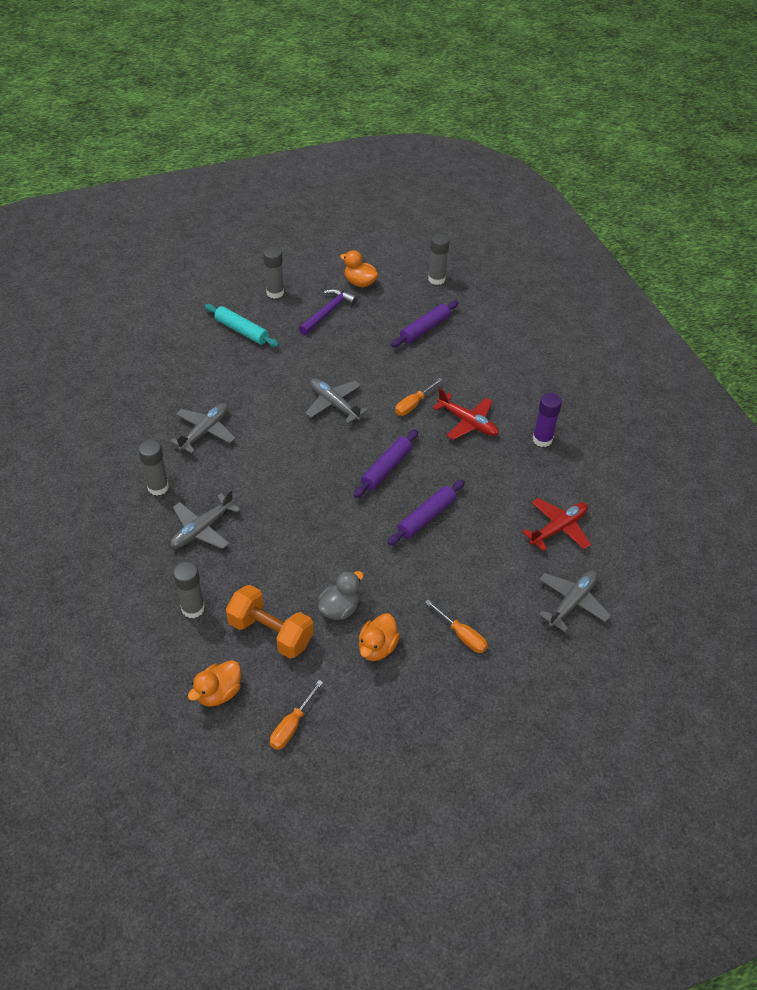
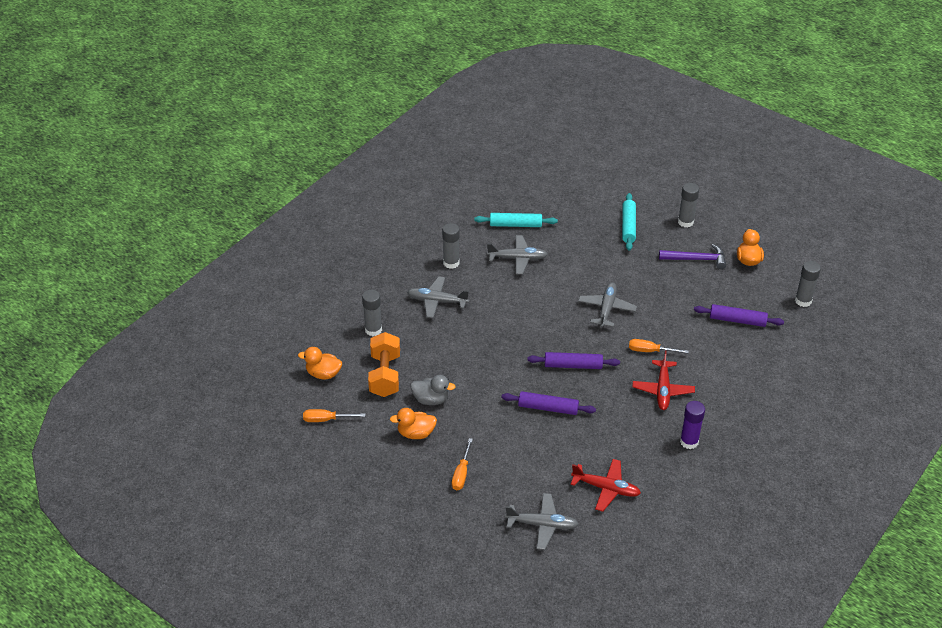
camera: 60 degrees right, 5 degrees down
none -> turquoise rolling pin [474,213,558,227]

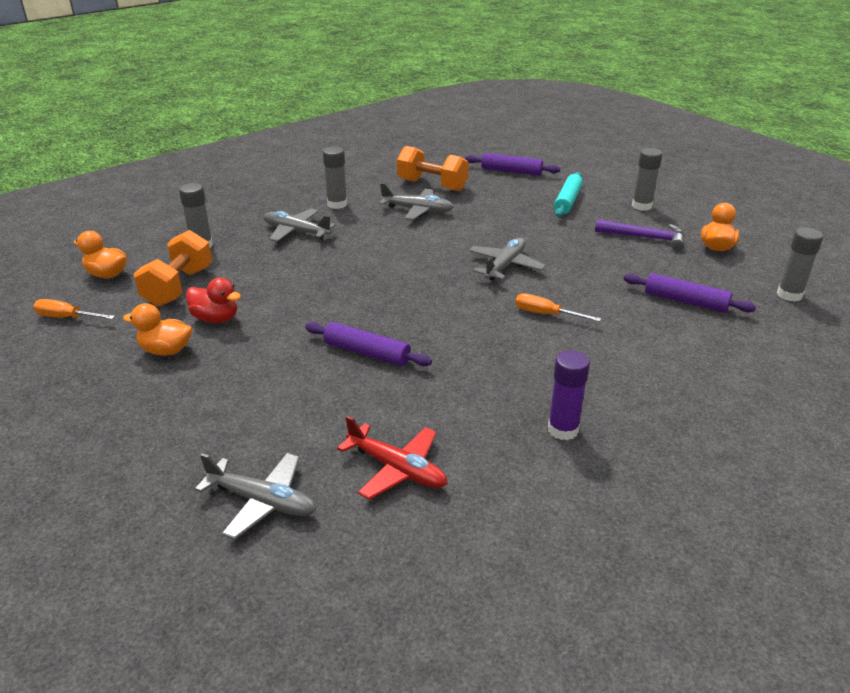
camera: 15 degrees right, 10 degrees down
grey duck [410,375,456,405] -> red duck [186,278,241,323]
orange screwdriver [452,438,473,491] -> none
turquoise rolling pin [474,213,558,227] -> orange dumbbell [397,146,469,191]
purple rolling pin [527,352,620,369] -> purple rolling pin moved to [465,153,560,176]
red plane [632,351,695,410] -> none

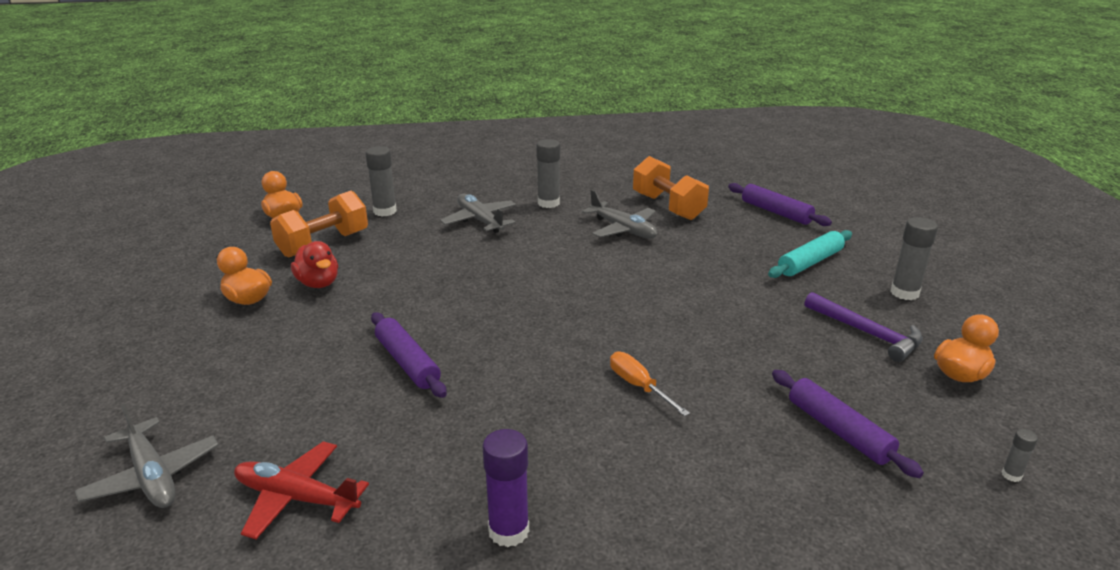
camera: 30 degrees right, 5 degrees down
orange screwdriver [33,299,115,319] -> none
red plane [337,416,447,500] -> red plane turned 135 degrees clockwise [234,441,369,539]
grey plane [469,238,545,280] -> none
grey glue stick [777,227,823,302] -> grey glue stick [1002,429,1038,482], size x0.49

